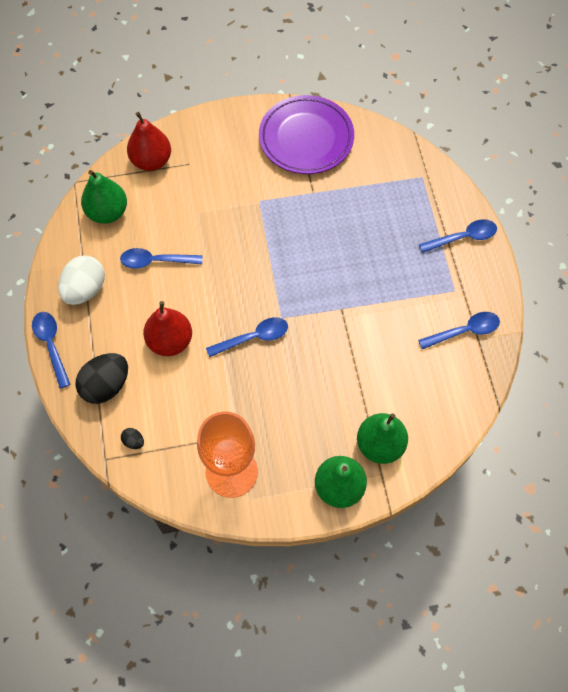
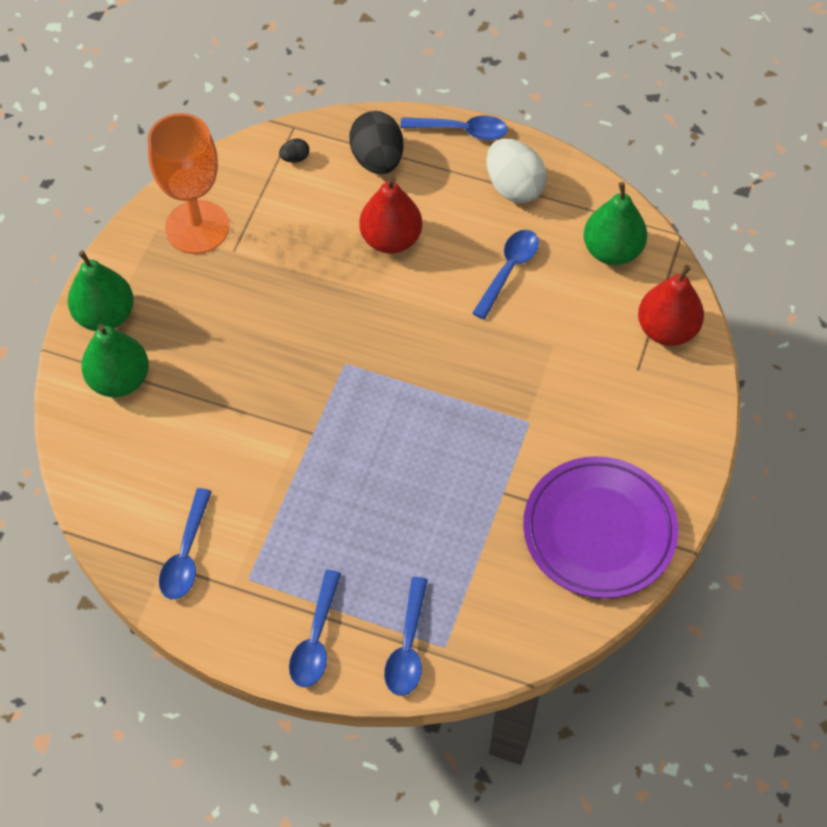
camera: 120 degrees right, 5 degrees down
blue spoon [206,317,288,357] -> blue spoon moved to [384,577,428,696]

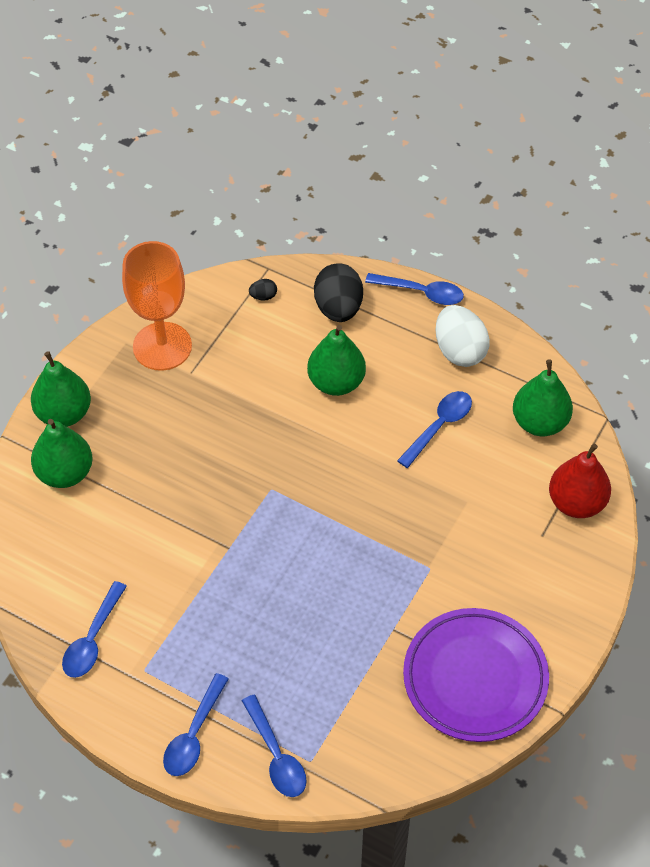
camera: 10 degrees right, 5 degrees down
red pear [360,177,422,254] -> green pear [307,325,366,396]
blue spoon [384,577,428,696] -> blue spoon turned 45 degrees counterclockwise [242,695,307,797]

